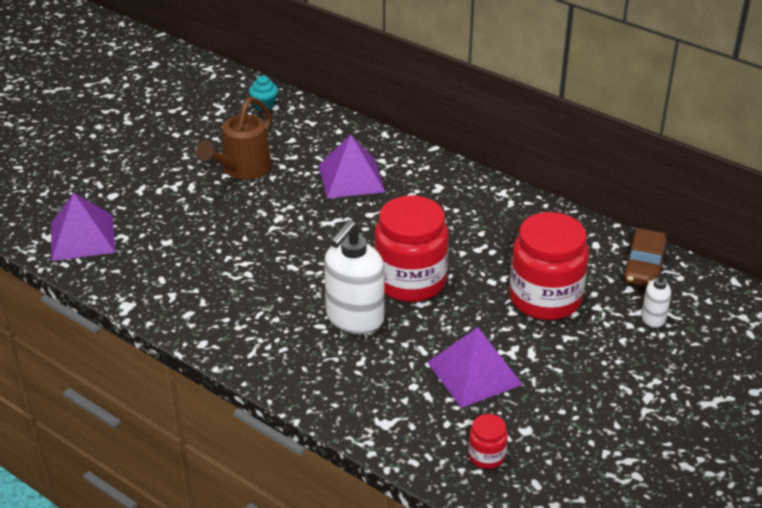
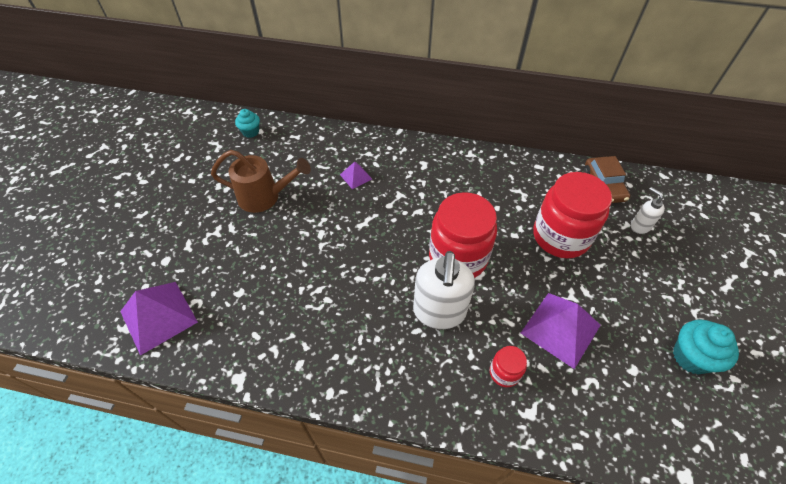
camera: 25 degrees left, 15 degrees up
brown watering can [196,97,272,180] -> brown watering can turned 90 degrees counterclockwise [211,150,311,213]
purple pyramid [319,135,385,198] -> purple pyramid [340,162,372,189], size x0.51
red jar [468,414,508,469] -> red jar moved to [490,346,527,387]
white soap dispenser [641,270,680,328] -> white soap dispenser turned 105 degrees counterclockwise [631,187,665,234]
none -> turquoise cupcake [673,320,739,375]

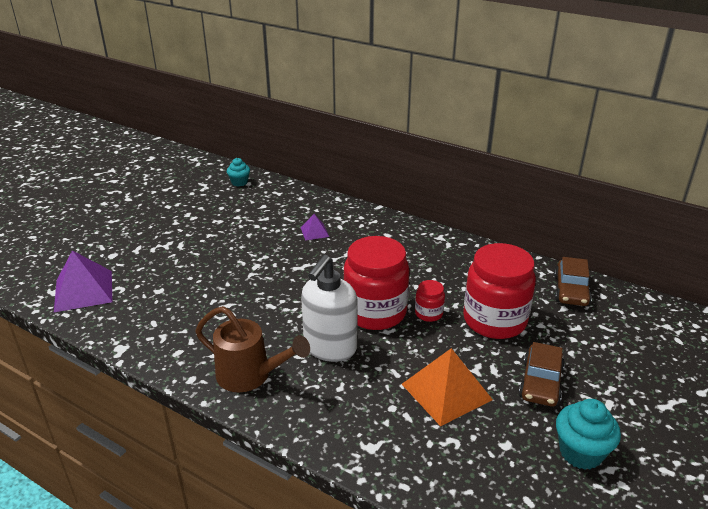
camera: 20 degrees right, 20 degrees down
brown watering can [211,150,311,213] -> brown watering can moved to [195,306,310,392]
red jar [490,346,527,387] -> red jar moved to [415,280,445,322]
purple pyramid [521,293,601,369] -> orange pyramid [402,348,493,426]
white soap dispenser [631,187,665,234] -> none
none -> brown car [519,342,565,407]

